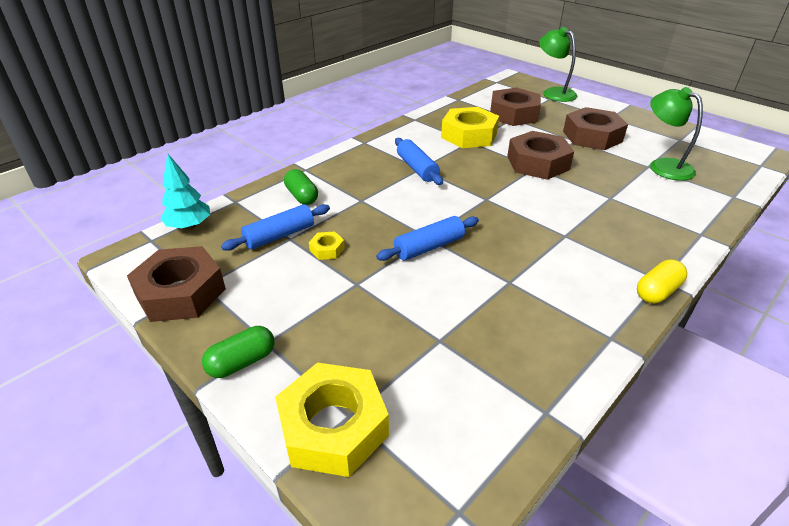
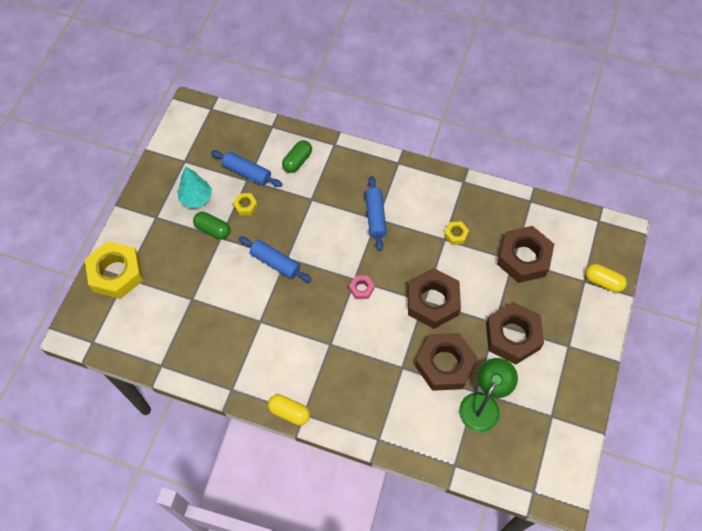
camera: 65 degrees right, 25 degrees up
brown nut [127,246,226,322] -> brown nut moved to [415,333,477,391]
turquoise tree [160,153,210,230] -> turquoise tree moved to [177,166,212,208]
green capsule [202,326,274,378] -> green capsule moved to [193,212,230,239]
blue rolling pin [395,138,443,185] -> blue rolling pin turned 45 degrees counterclockwise [365,176,387,251]
yellow nut [441,107,499,148] -> yellow nut [444,221,469,245], size x0.44
green lamp [539,27,577,102] -> yellow capsule [585,264,627,292]
none -> pink nut [349,276,374,299]

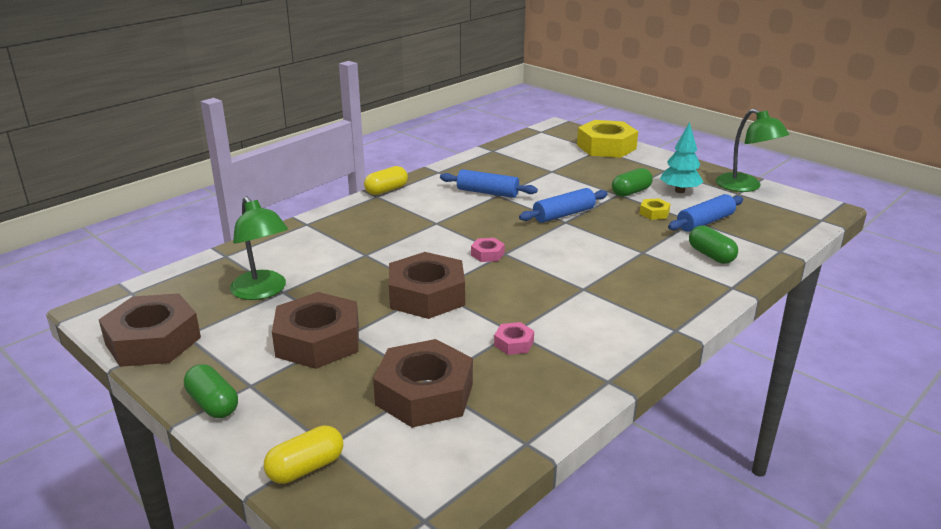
camera: 115 degrees right, 35 degrees down
blue rolling pin [365,176,387,251] -> blue rolling pin moved to [440,169,538,198]
brown nut [415,333,477,391] -> brown nut moved to [99,293,201,367]
yellow nut [444,221,469,245] -> pink nut [494,322,534,355]
none -> green capsule [184,364,238,418]
none -> green lamp [716,108,789,192]

